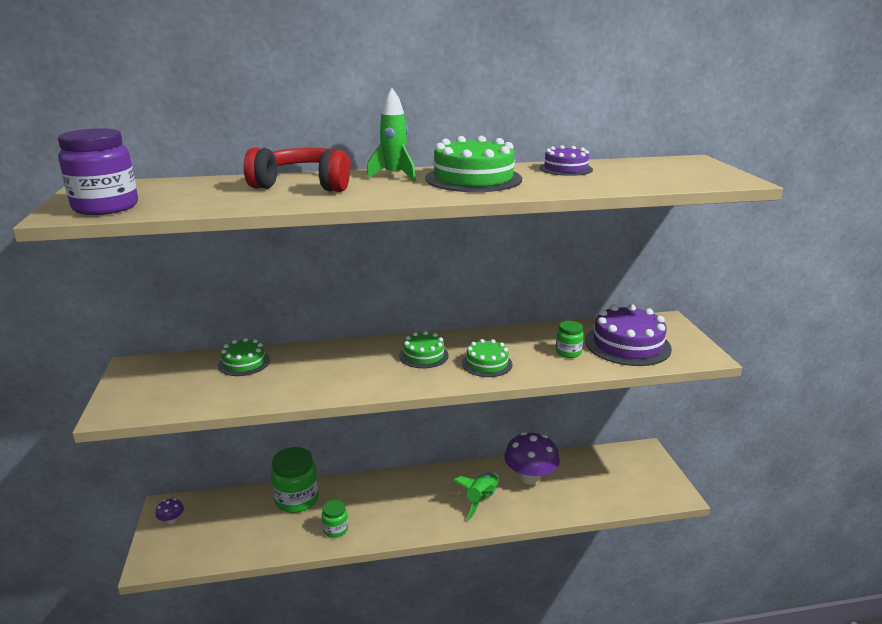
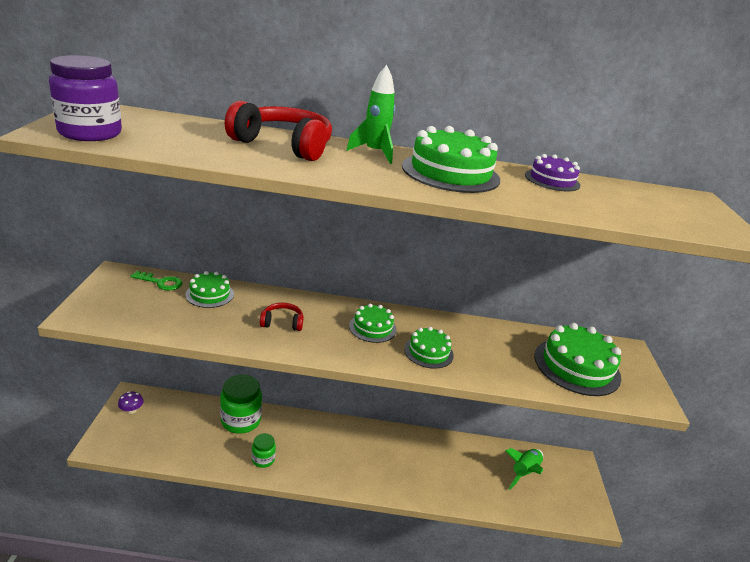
camera: 10 degrees right, 5 degrees up
green rocket [453,472,499,520] -> green rocket moved to [505,448,543,490]
purple mushroom [504,432,560,485] -> none
green jar [556,321,584,358] -> none
purple cake [585,304,672,366] -> green cake [534,323,621,396]
none -> green key [130,271,183,290]
none -> red headphones [260,303,303,331]

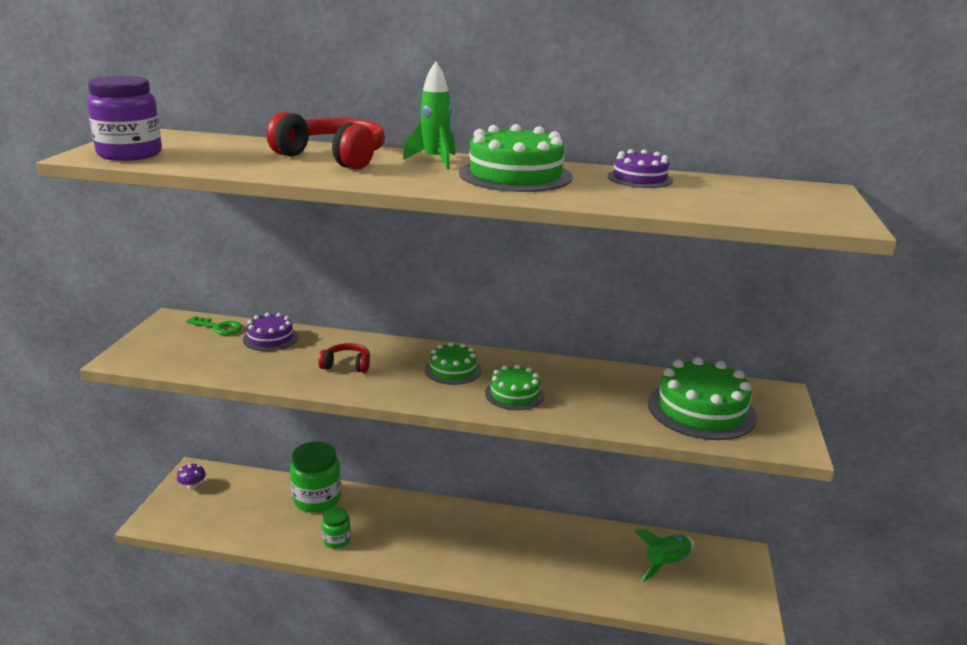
camera: 10 degrees right, 5 degrees down
green cake [185,271,234,308] -> purple cake [243,312,298,351]

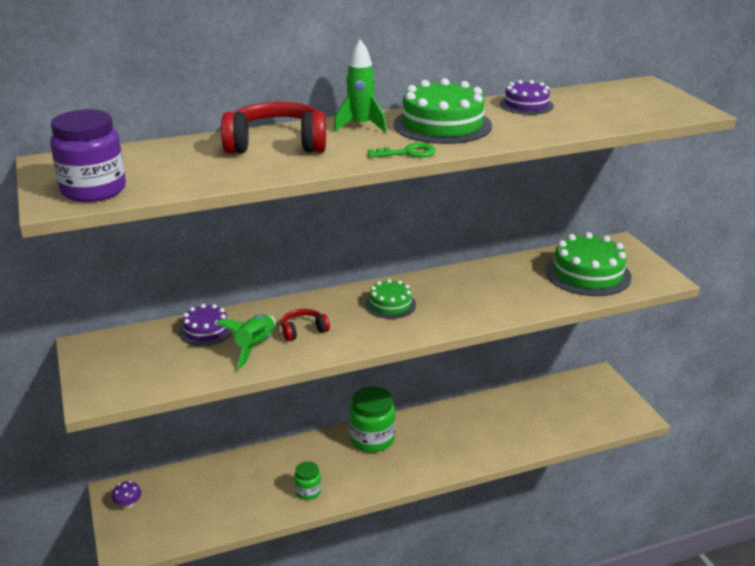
camera: 30 degrees left, 5 degrees up
green key [186,316,242,335] -> green key moved to [368,143,436,158]
green jar [290,441,341,513] -> green jar moved to [349,386,395,453]
green cake [485,364,545,410] -> none
green rocket [634,529,694,582] -> green rocket moved to [216,315,276,369]

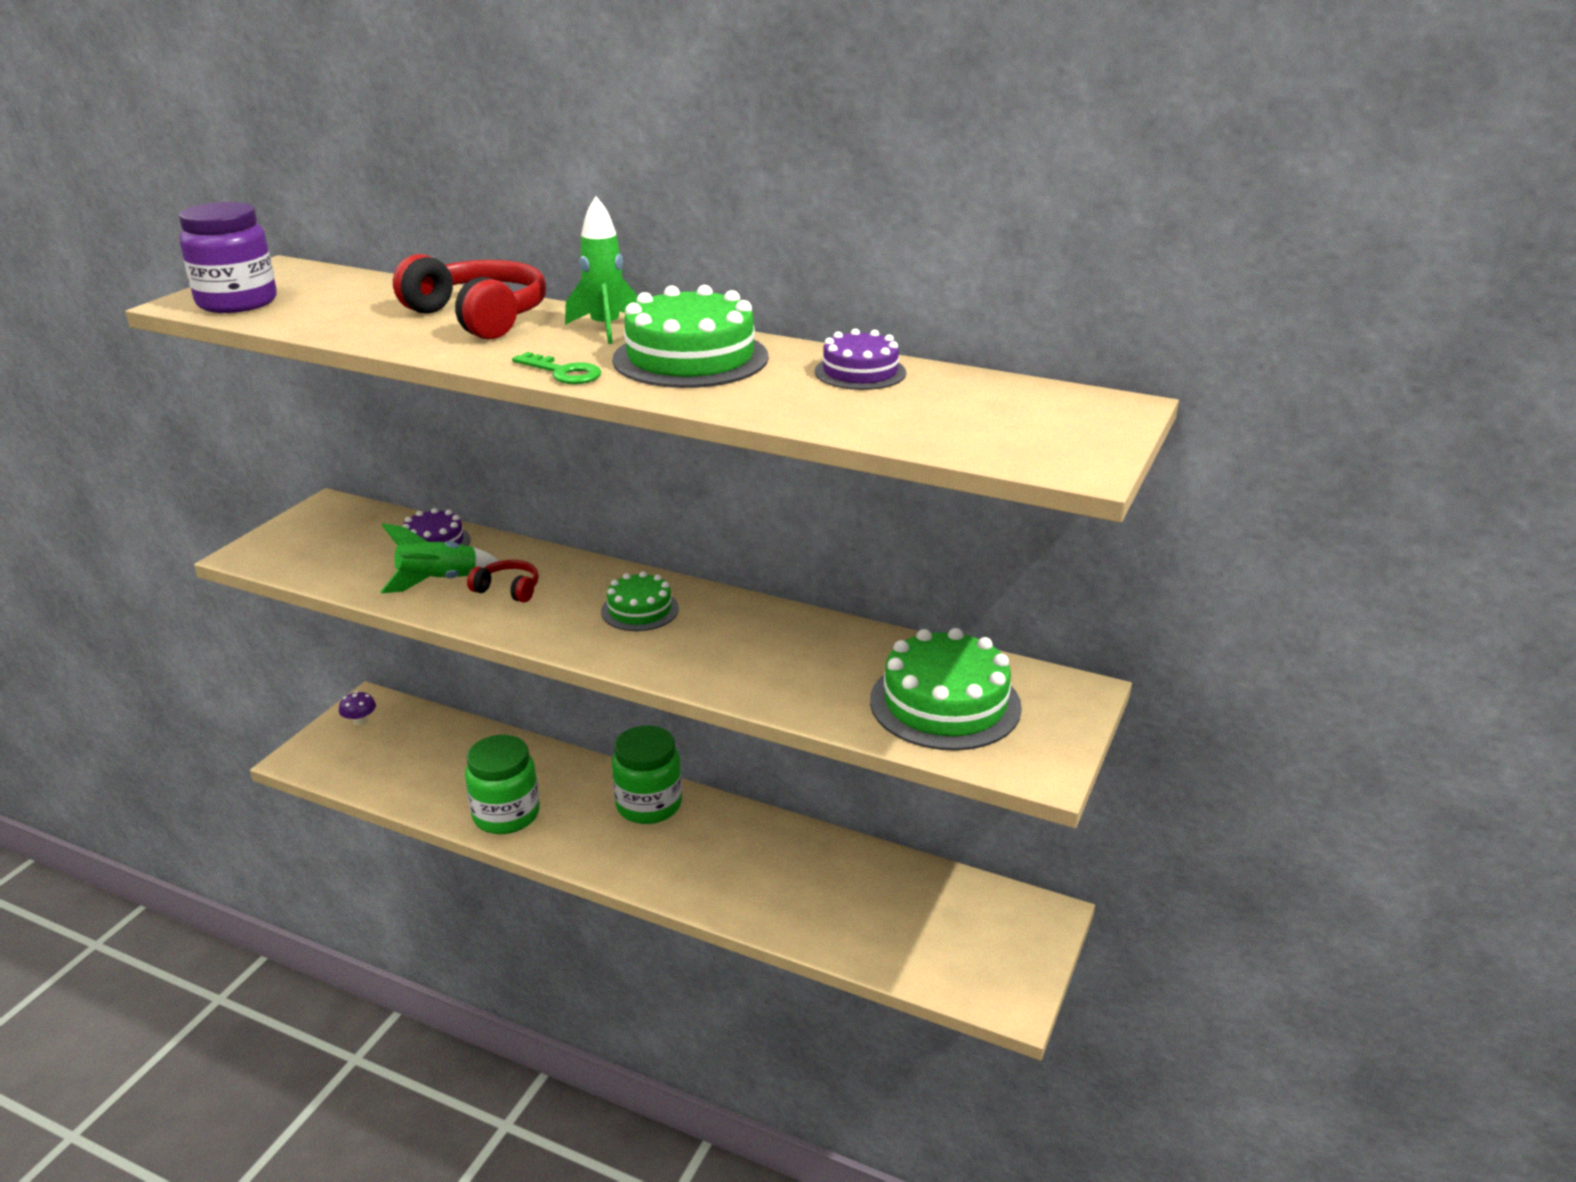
camera: 45 degrees right, 0 degrees up
green jar [294,461,321,500] -> green jar [465,735,540,834], size x1.84

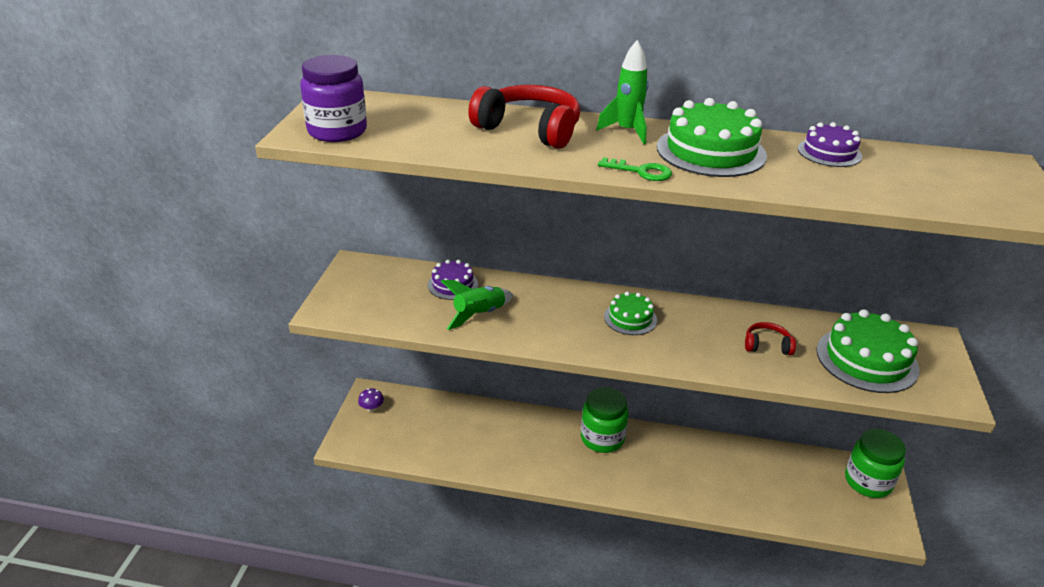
camera: 15 degrees left, 5 degrees up
green jar [465,735,540,834] -> green jar moved to [845,429,906,498]
red headphones [467,560,539,603] -> red headphones moved to [745,322,796,355]

